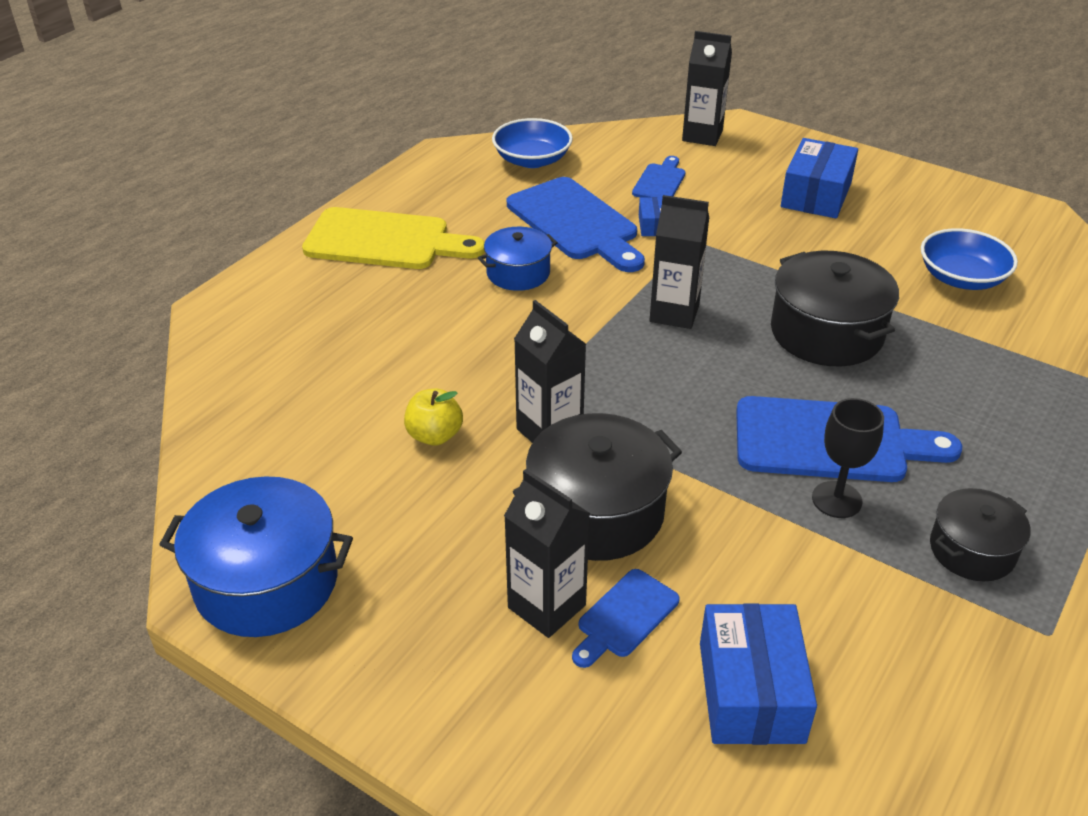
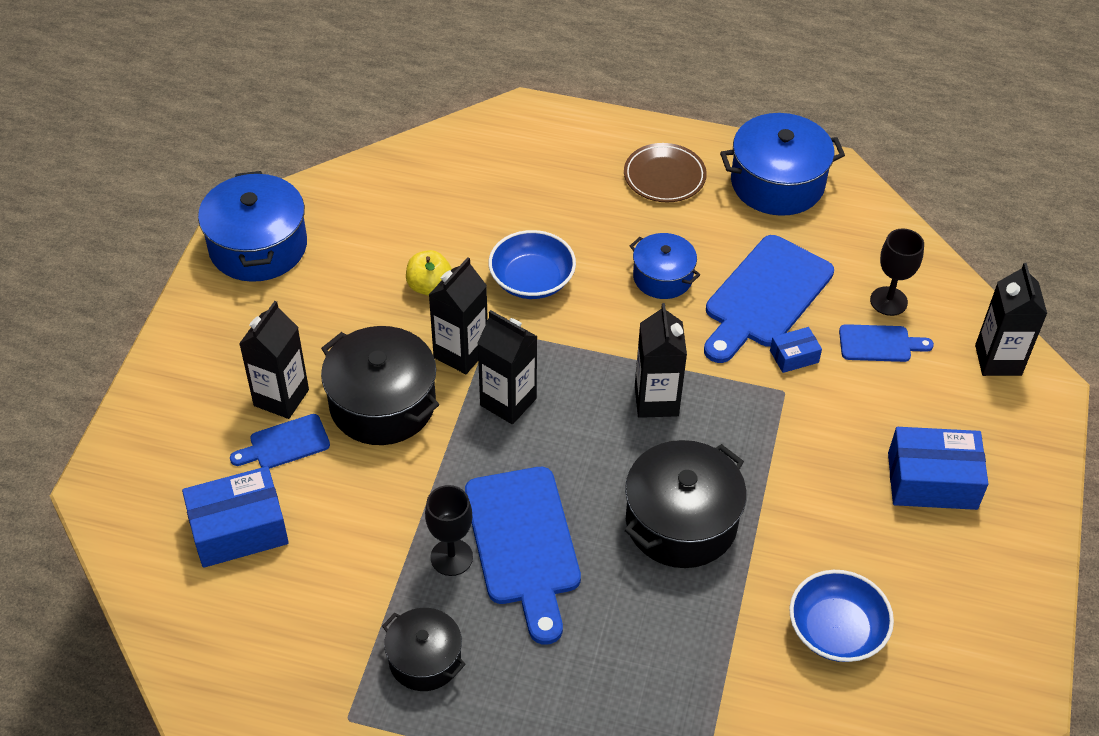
camera: 70 degrees right, 10 degrees up
yellow cutting board [302,207,485,269] -> brown plate [624,143,707,202]
blue bowl [492,118,573,168] -> blue bowl moved to [489,230,576,299]
blue cutting board [572,569,680,668] -> blue cutting board turned 45 degrees counterclockwise [230,414,330,469]
none -> black carton [477,310,538,424]
none -> blue pot [720,113,845,216]
none -> black goblet [870,229,924,316]

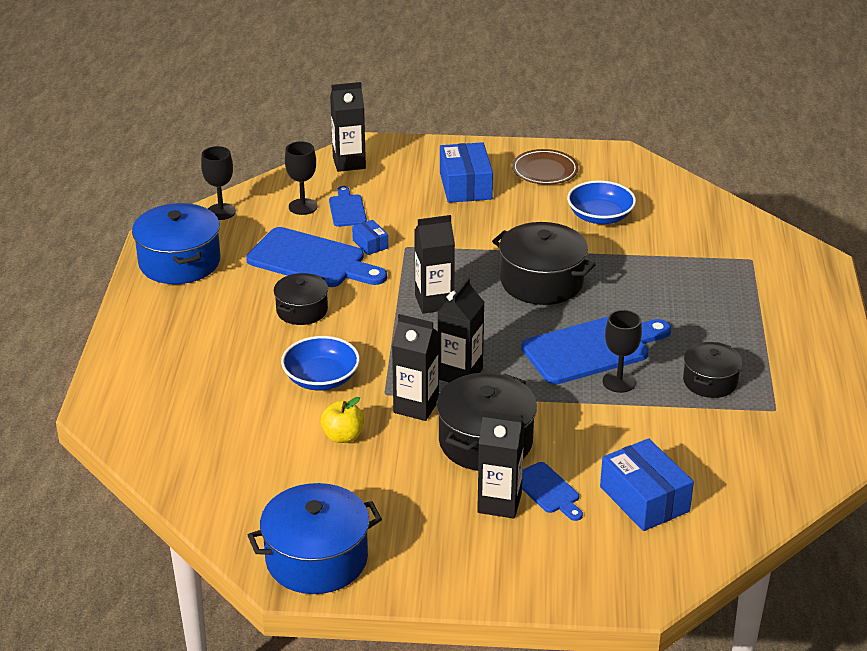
camera: 100 degrees left, 15 degrees down
brown plate [624,143,707,202] -> brown plate moved to [512,149,578,185]
blue pot [630,233,700,299] -> black pot [274,273,328,325]
none -> black goblet [201,146,236,220]

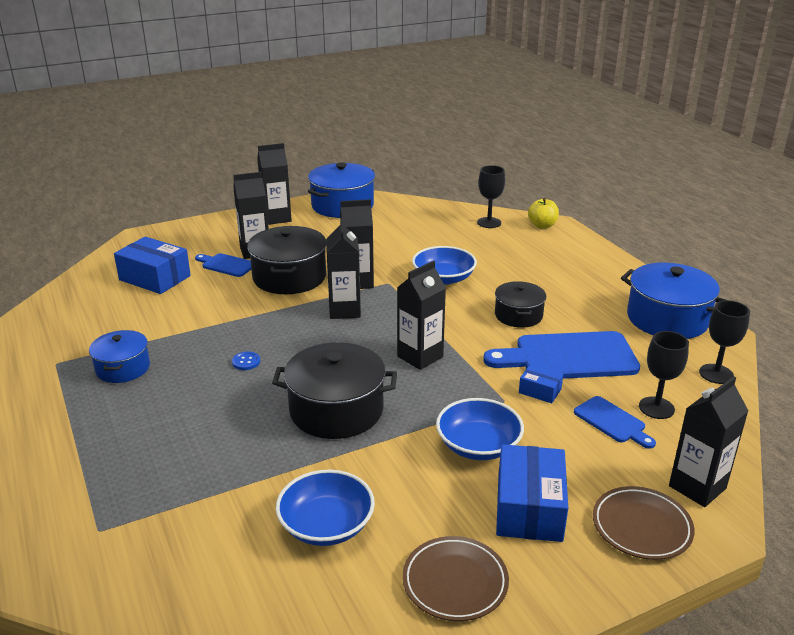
camera: 150 degrees right, 5 degrees down
yellow apple [321,397,364,443] -> yellow apple moved to [528,198,559,229]
blue box [440,142,493,203] -> blue box turned 45 degrees clockwise [496,444,568,542]
blue cutting board [521,317,671,384] -> blue button [232,352,260,370]
black goblet [602,310,642,393] -> black goblet moved to [477,165,505,228]
black pot [683,342,742,398] -> blue pot [89,330,150,383]
none -> black carton [257,143,292,225]
none -> blue bowl [436,398,524,460]
none -> brown plate [593,486,695,560]

